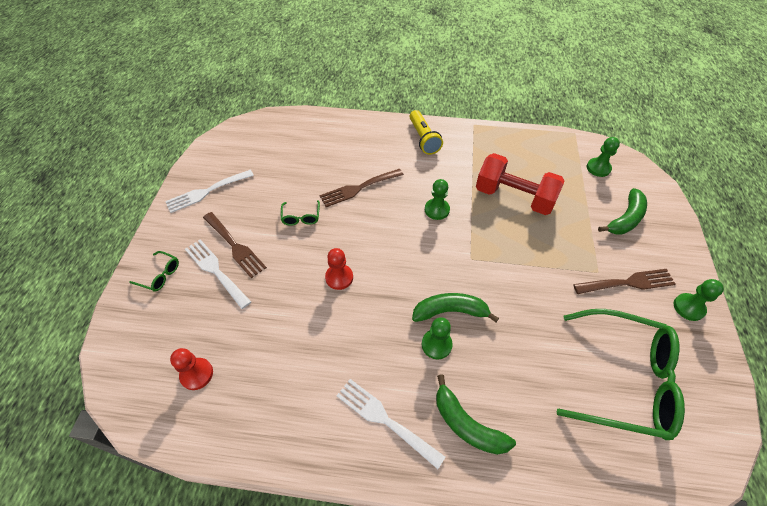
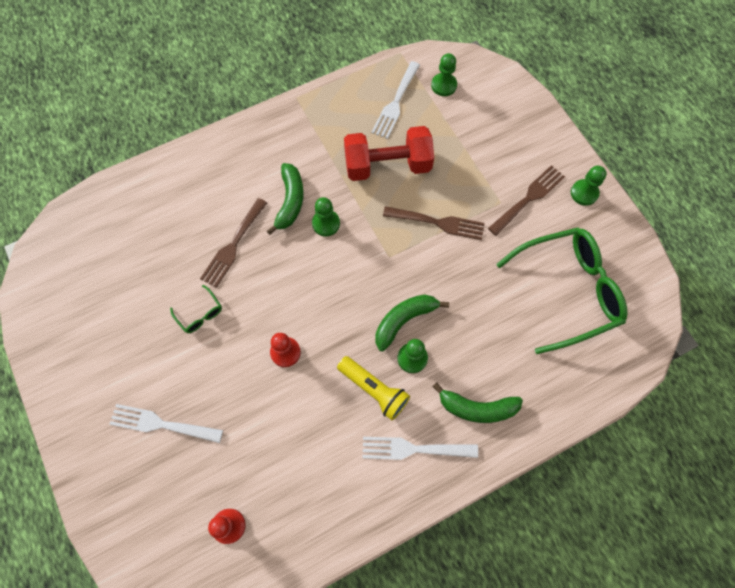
camera: 35 degrees left, 15 degrees up
green glasses [129,251,179,292] -> none
white fork [165,170,254,213] -> white fork moved to [371,61,420,139]
brown fork [203,212,267,278] -> brown fork moved to [383,206,485,240]
yellow flashlight [410,110,443,155] -> yellow flashlight moved to [337,356,410,420]
green banana [598,188,647,235] -> green banana moved to [267,163,304,235]

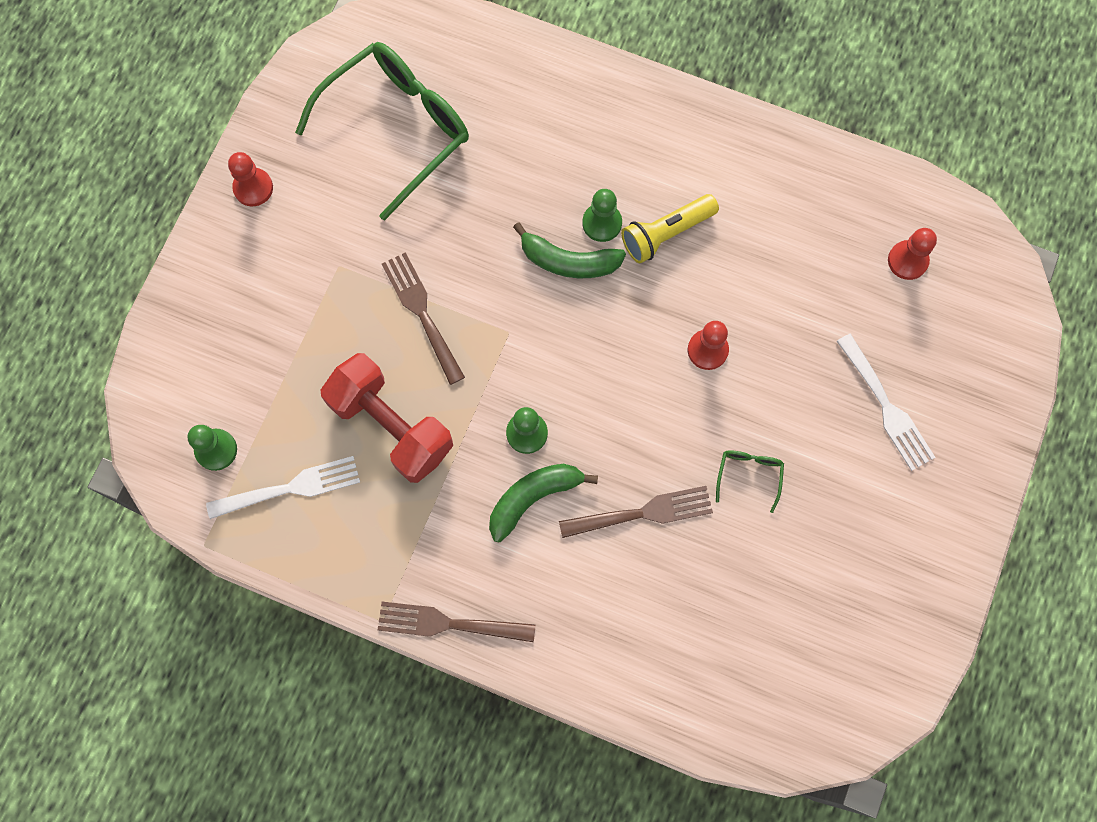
camera: 130 degrees left, 5 degrees up
yellow flashlight [337,356,410,420] -> yellow flashlight turned 120 degrees counterclockwise [621,194,719,263]
white fork [362,437,478,460] -> none
green banana [432,382,523,423] -> none
brown fork [488,165,565,236] -> brown fork moved to [378,602,536,642]
green glasses [496,227,628,354] -> green glasses turned 105 degrees clockwise [295,42,469,221]
green pawn [571,166,607,206] -> red pawn [228,152,273,206]

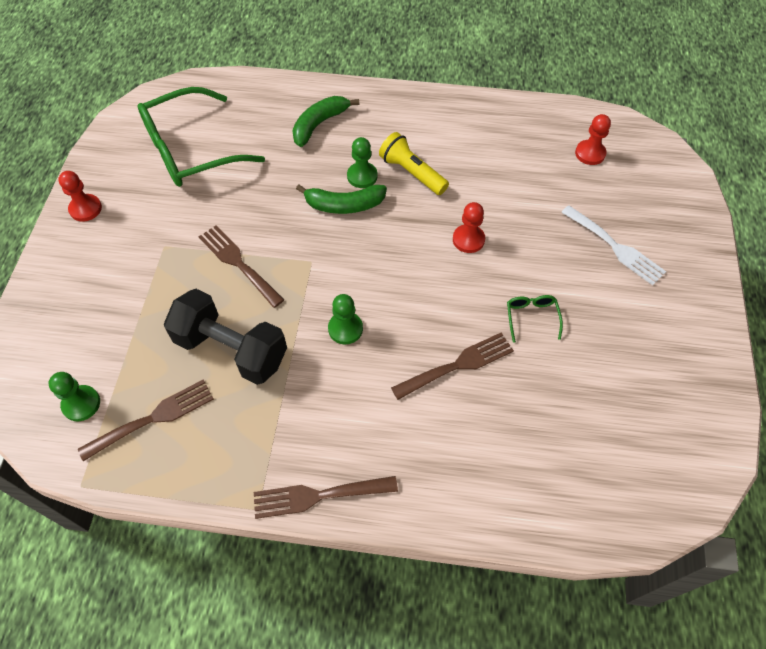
camera: 15 degrees left, 15 degrees down
white fork [206,456,360,519] -> brown fork [78,380,214,461]
green glasses [295,42,469,221] -> green glasses turned 150 degrees counterclockwise [137,87,265,187]
red dumbbell [321,353,453,483] -> black dumbbell [164,289,287,385]
green banana [489,464,598,542] -> green banana moved to [292,96,359,147]
yellow flashlight [621,194,719,263] -> yellow flashlight turned 90 degrees clockwise [379,132,449,195]

